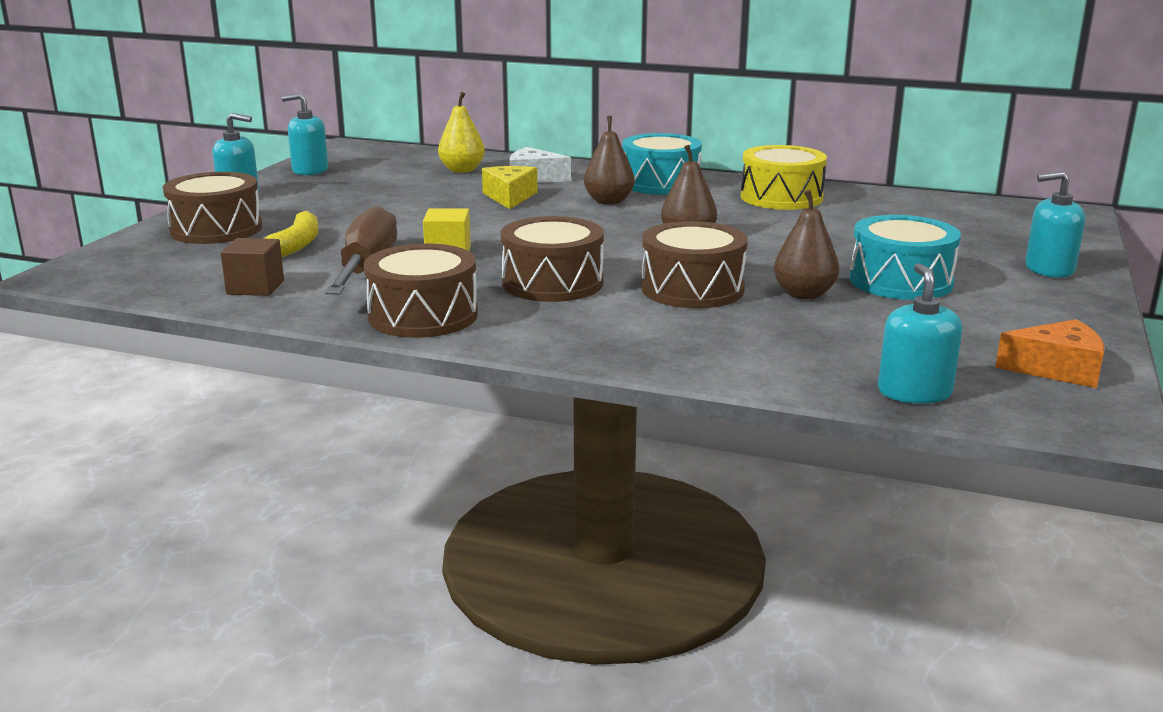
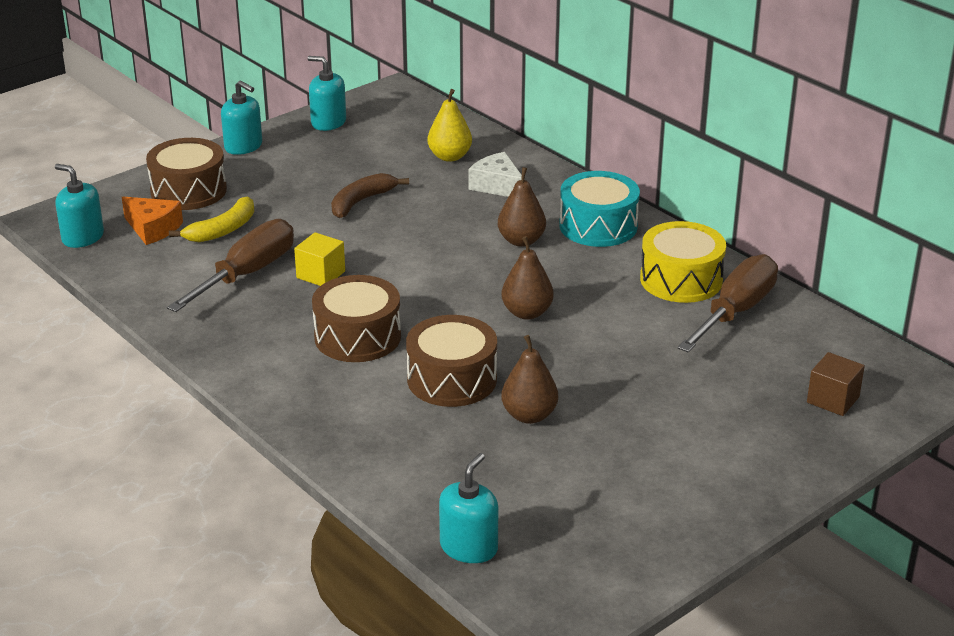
camera: 30 degrees right, 10 degrees up
brown cube [221,238,284,296] -> brown cube moved to [807,352,865,416]
brown drum [364,243,478,338] -> none
yellow cheese [482,166,538,209] -> none
turquoise drum [849,215,961,300] -> none
orange cheese [995,319,1105,388] -> orange cheese moved to [122,197,183,245]
turquoise soap dispenser [1025,171,1085,278] -> turquoise soap dispenser moved to [55,164,104,248]
none -> brown banana [331,173,409,218]
none -> brown screwdriver [677,254,778,352]

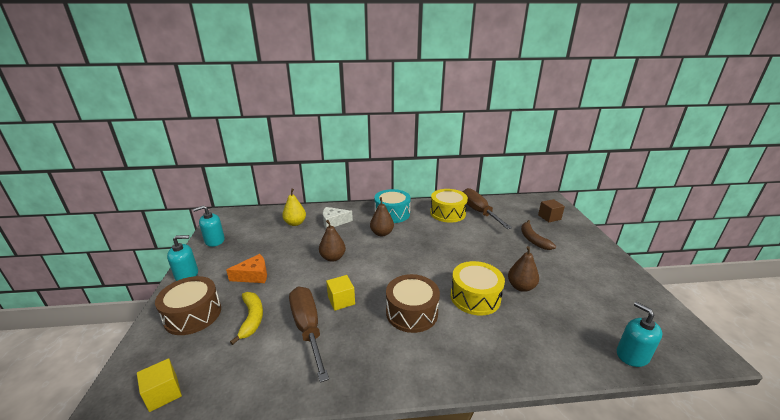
camera: 55 degrees left, 5 degrees down
turquoise soap dispenser [55,164,104,248] -> yellow cube [137,358,182,412]
orange cheese [122,197,183,245] -> orange cheese moved to [226,254,267,283]
brown banana [331,173,409,218] -> brown banana moved to [521,220,556,250]
brown drum [406,315,497,407] -> yellow drum [451,261,505,315]
brown pear [501,236,554,320] -> brown pear moved to [319,220,346,262]

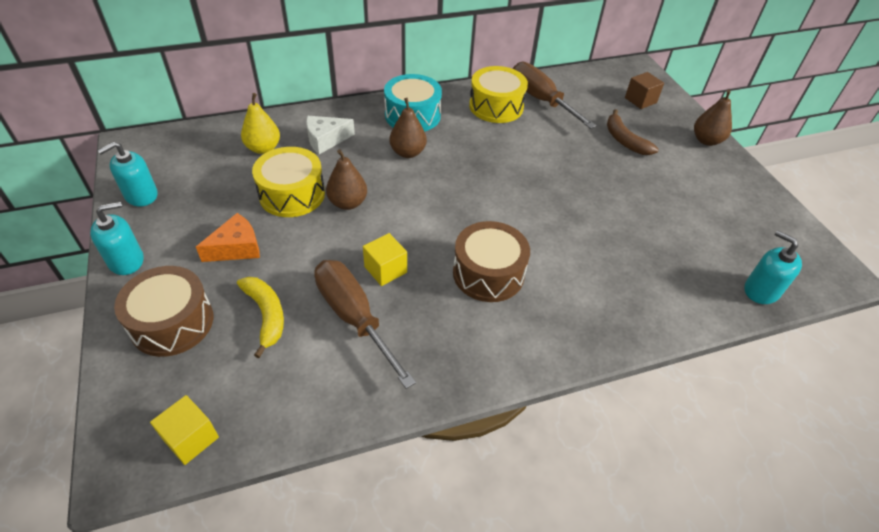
camera: 15 degrees left, 20 degrees up
yellow drum [451,261,505,315] -> yellow drum moved to [252,147,325,217]
brown pear [508,246,539,292] -> brown pear moved to [694,90,732,146]

